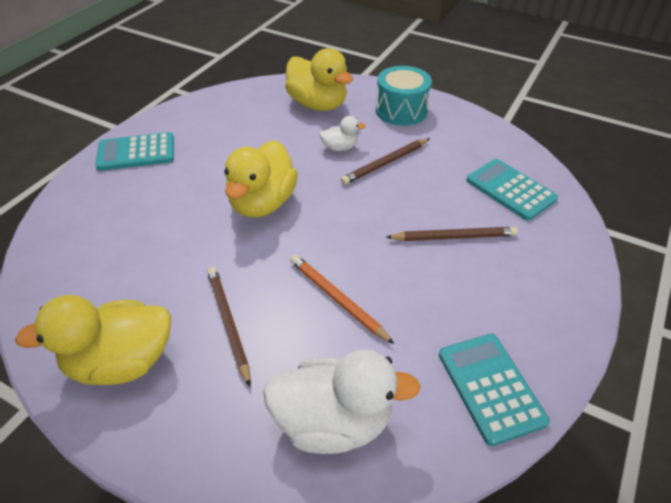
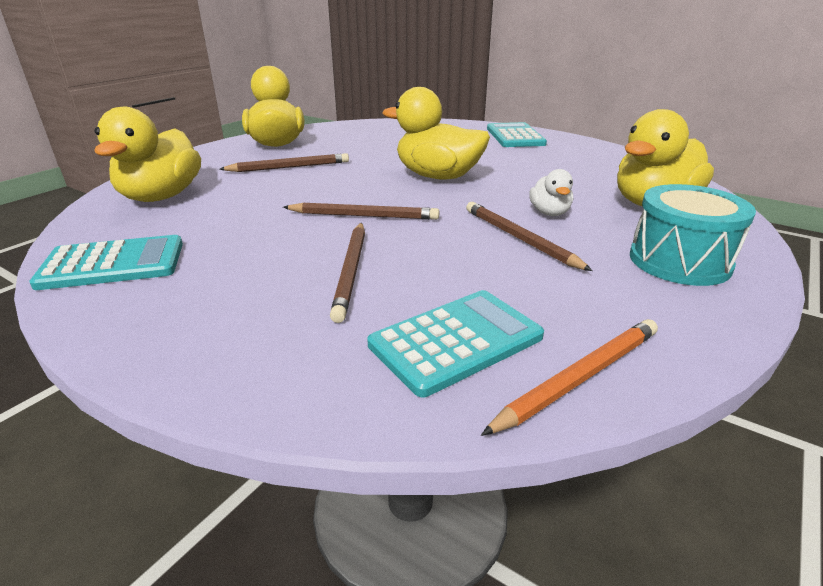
camera: 95 degrees right, 15 degrees down
white duck [263,349,421,454] -> yellow duck [95,107,201,202]
orange pencil [290,255,394,344] -> orange pencil moved to [481,319,658,436]
none -> brown pencil [283,203,440,220]

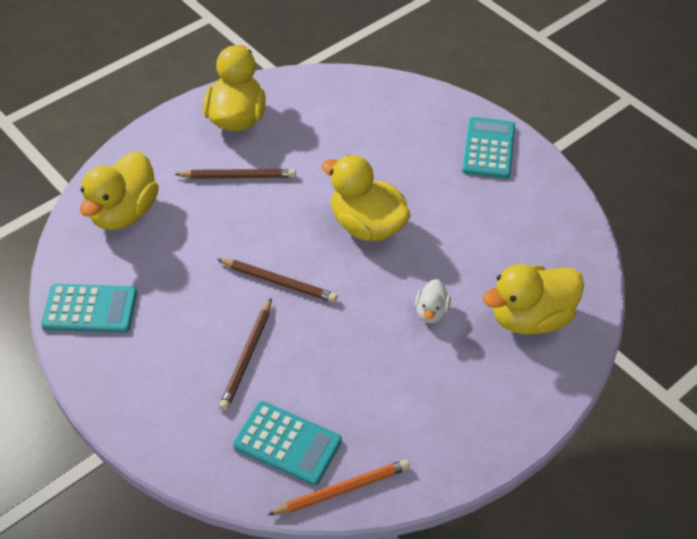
camera: 15 degrees right, 20 degrees up
turquoise calculator [367,290,544,397] -> turquoise calculator turned 45 degrees clockwise [233,401,342,485]
brown pencil [466,202,593,271] -> none
turquoise drum [630,184,756,286] -> none

